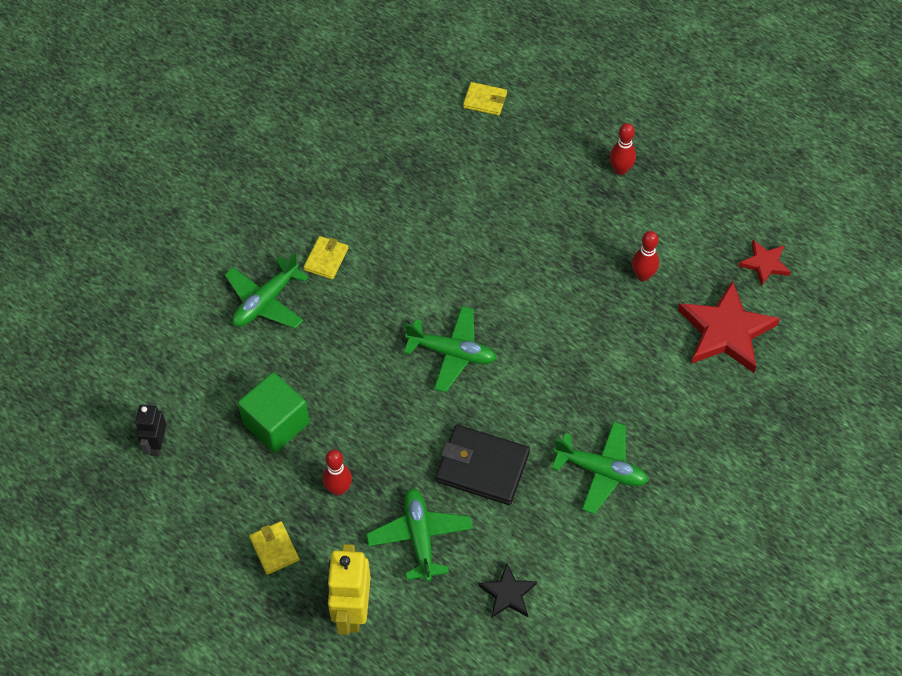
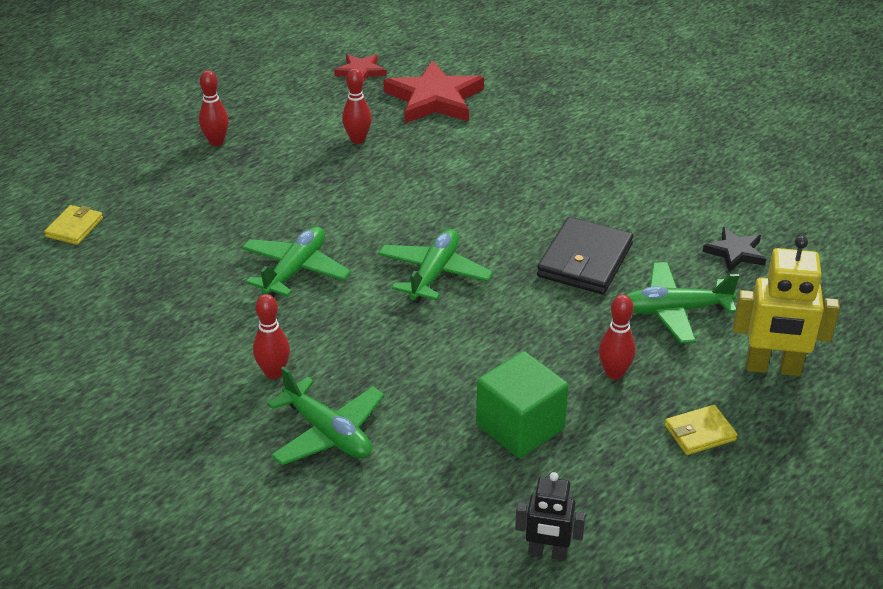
camera: 85 degrees left, 20 degrees down
yellow wallet [304,236,348,280] -> red bowling pin [253,294,290,379]
green plane [552,422,648,514] -> green plane moved to [242,226,351,298]

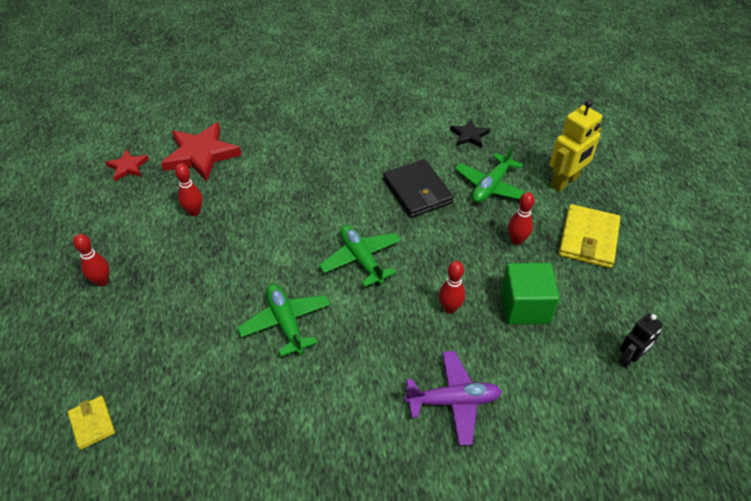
camera: 50 degrees left, 10 degrees up
red bowling pin [253,294,290,379] -> red bowling pin moved to [439,261,465,314]
green plane [267,366,385,465] -> purple plane [404,351,502,446]
yellow wallet [665,405,738,455] -> yellow wallet [559,204,620,268], size x1.82

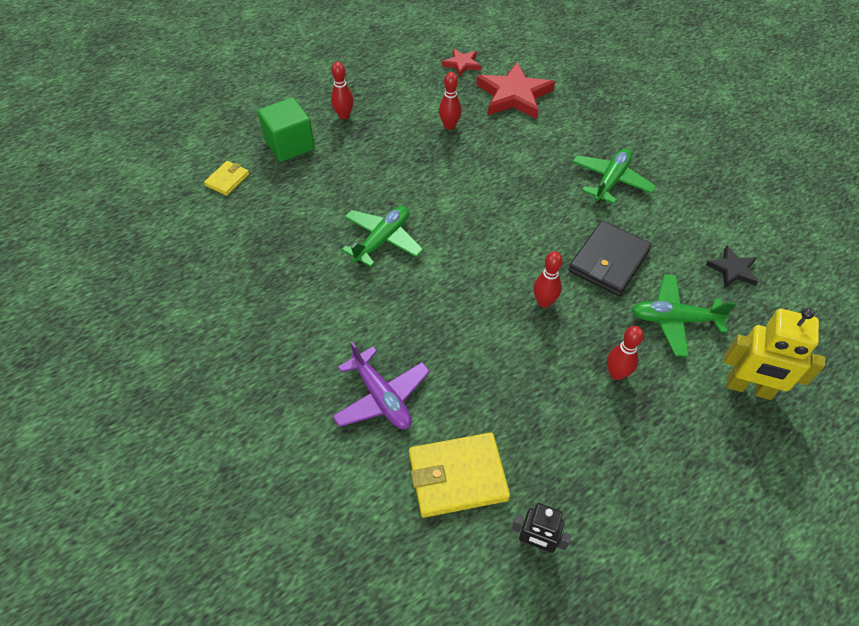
camera: 60 degrees right, 5 degrees up
green plane [319,225,401,287] -> green plane moved to [572,149,656,204]
red bowling pin [439,261,465,314] -> red bowling pin moved to [533,251,563,308]
green cube [501,263,560,324] -> green cube moved to [258,97,315,162]
yellow wallet [559,204,620,268] -> yellow wallet moved to [409,432,510,518]

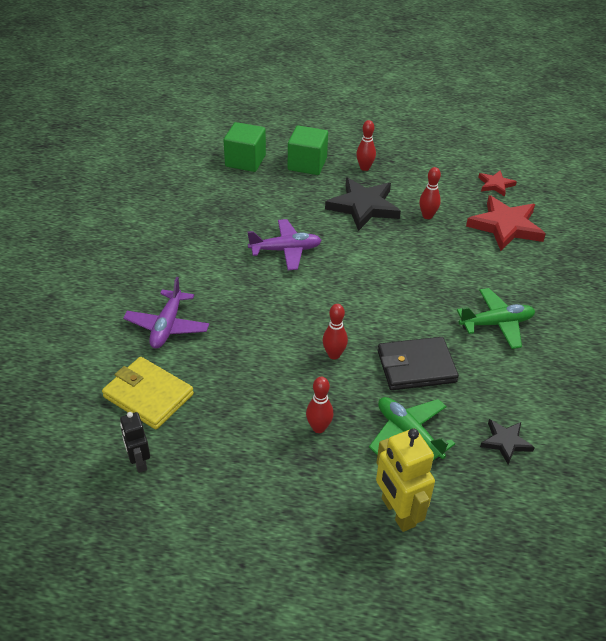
camera: 45 degrees right, 10 degrees down
yellow wallet [204,161,249,196] -> green cube [224,122,266,172]
green plane [342,206,423,267] -> purple plane [248,219,322,270]
none -> black star [325,178,401,231]

